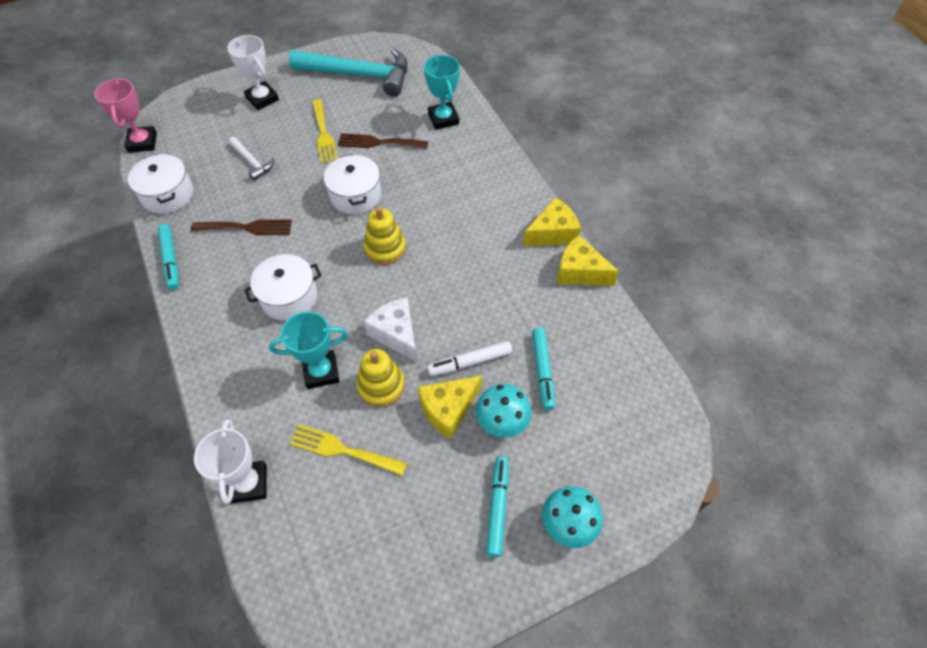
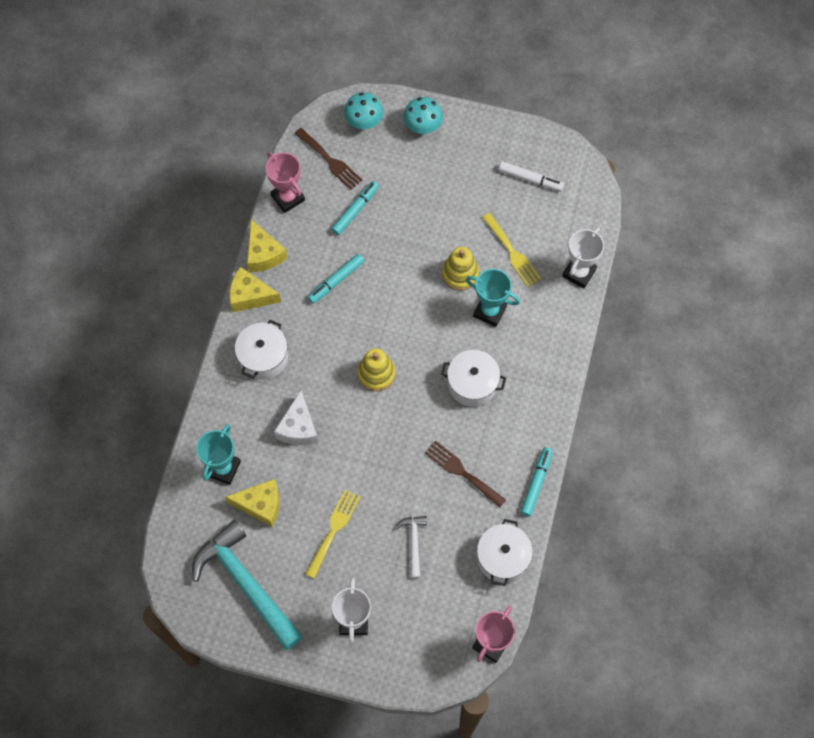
camera: 140 degrees left, 10 degrees up
white pot [324,154,381,214] -> white pot moved to [235,320,288,379]
brown fork [338,133,428,149] -> brown fork moved to [294,128,362,190]
white cheese [364,297,417,362] -> white cheese moved to [274,391,318,445]
yellow cheese [418,375,482,439] -> yellow cheese moved to [225,479,279,527]
white marker [427,341,512,376] -> white marker moved to [499,161,564,191]
turquoise mushroom [476,384,532,438] -> turquoise mushroom moved to [344,92,383,129]
turquoise marker [486,456,508,557] -> turquoise marker moved to [308,254,364,304]
none -> pink trophy [266,152,305,213]

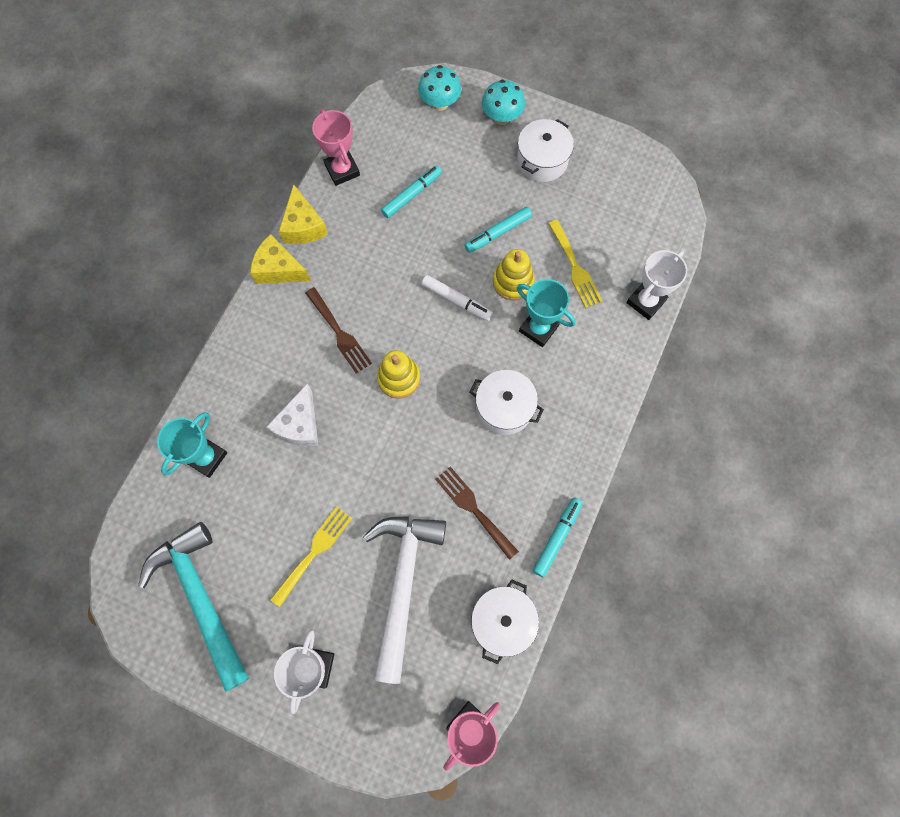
camera: 10 degrees right, 5 degrees up
yellow cheese [225,479,279,527] -> none
white pot [235,320,288,379] -> white pot moved to [517,119,574,182]
brown fork [294,128,362,190] -> brown fork moved to [305,287,372,373]
turquoise marker [308,254,364,304] -> turquoise marker moved to [464,207,532,253]
white hammer [396,516,427,579] -> white hammer [363,516,446,684], size x2.18
white marker [499,161,564,191] -> white marker moved to [422,275,493,321]

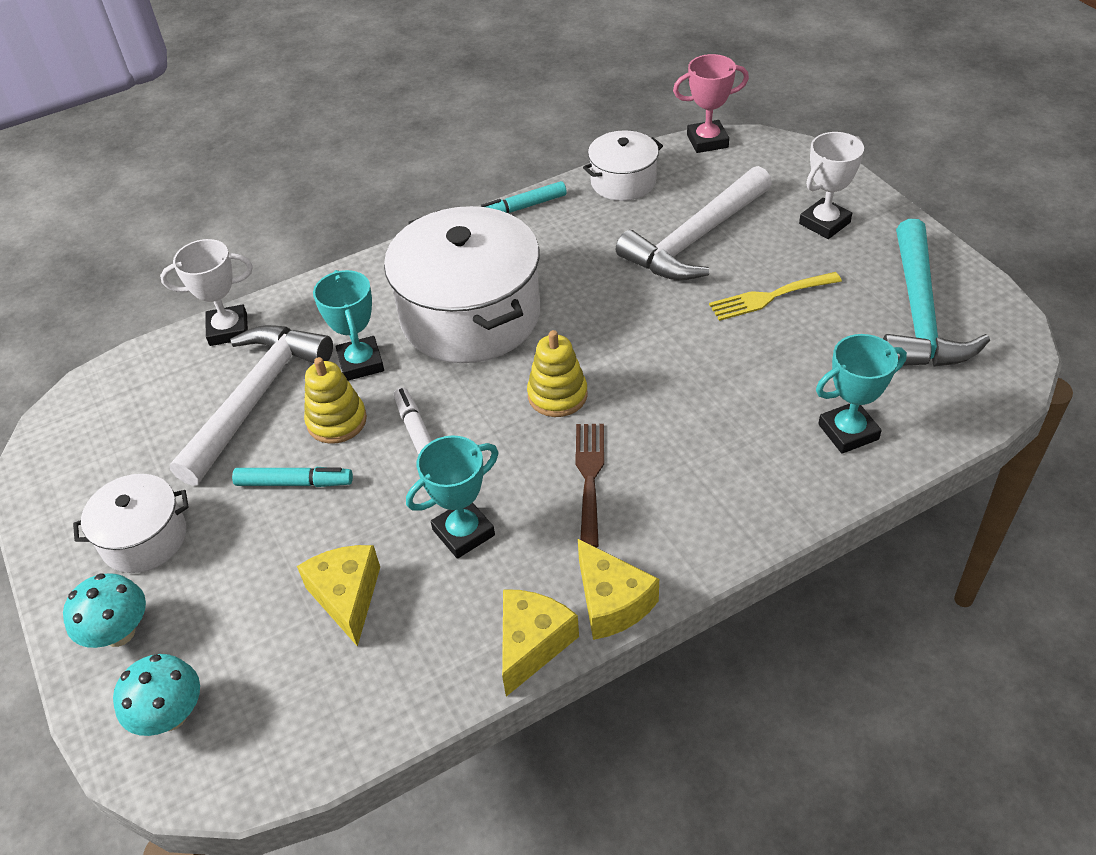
camera: 140 degrees left, 25 degrees down
white cheese [266,383,318,447] -> none
pink trophy [312,109,360,186] -> none
turquoise marker [381,165,442,218] -> yellow cheese [297,545,380,647]
brown fork [435,467,519,560] -> none
white pot [470,370,544,435] -> white pot [384,206,540,363], size x1.92
yellow fork [548,220,602,308] -> white hammer [170,325,333,486]
none -> turquoise trophy [406,435,498,559]

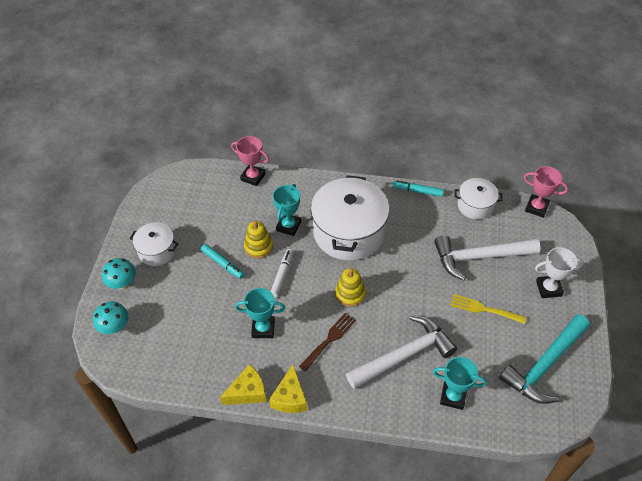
camera: 35 degrees right, 5 degrees up
white trophy [160,239,253,346] -> pink trophy [231,136,269,186]
white hammer [170,325,333,486] -> white hammer moved to [346,315,457,389]
yellow cheese [297,545,380,647] -> none

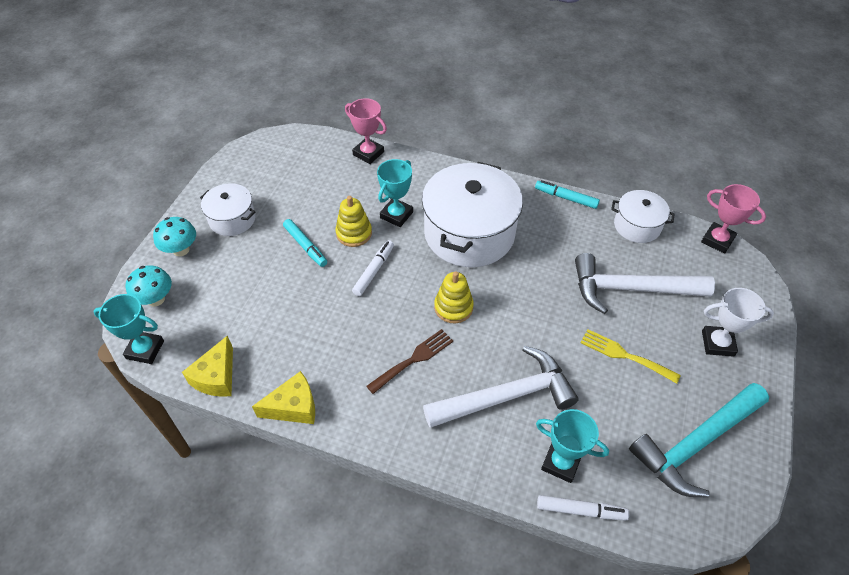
camera: 10 degrees right, 0 degrees up
turquoise trophy [235,288,286,338] -> turquoise trophy moved to [93,294,164,364]
yellow cheese [269,365,308,413] -> yellow cheese moved to [182,335,233,397]
none -> white marker [537,495,629,520]

